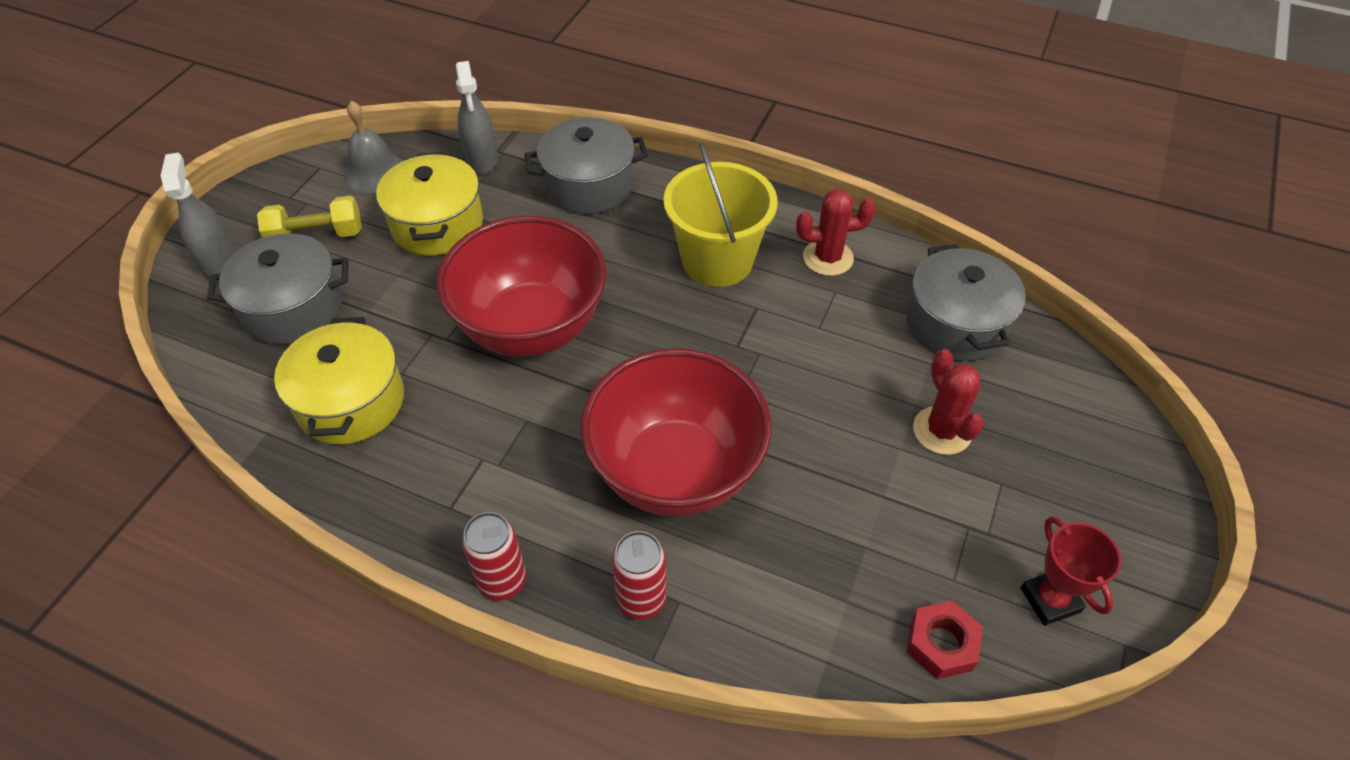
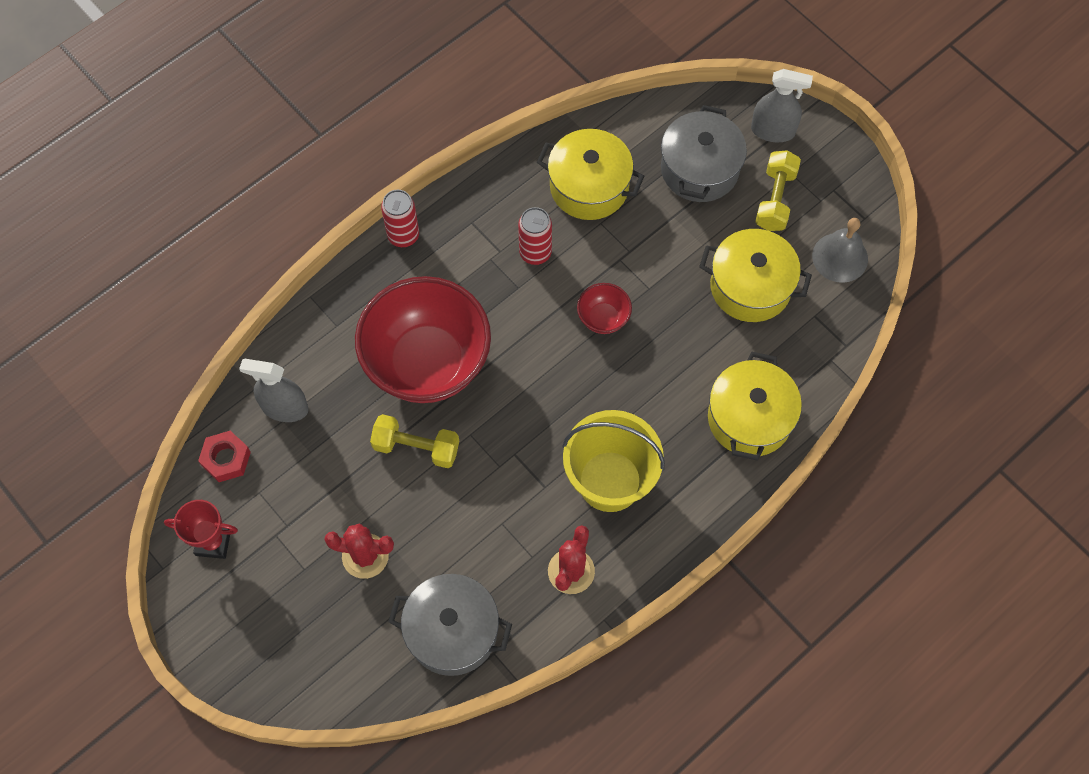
camera: 115 degrees right, 15 degrees up
red bowl [437,216,606,357] -> red bowl [577,283,632,334], size x0.42
grey spray bottle [456,61,498,174] -> grey spray bottle moved to [239,359,309,422]
grey pot [524,117,648,214] -> yellow pot [708,352,802,461]
red can [612,531,667,620] -> red can moved to [518,207,552,265]
none -> yellow dumbbell [370,414,459,468]

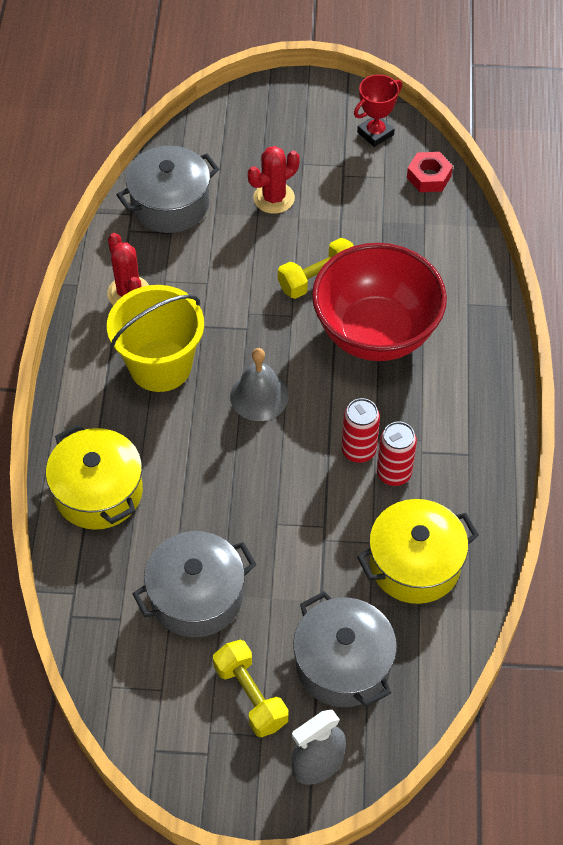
camera: 135 degrees right, 10 degrees down
grey spray bottle [239,359,309,422] -> none
red can [381,190,419,247] -> red can moved to [342,398,380,463]
red bowl [577,283,632,334] -> none
yellow pot [699,229,812,322] -> grey pot [132,531,257,637]
grey bell [812,218,868,283] -> grey bell moved to [230,348,289,421]

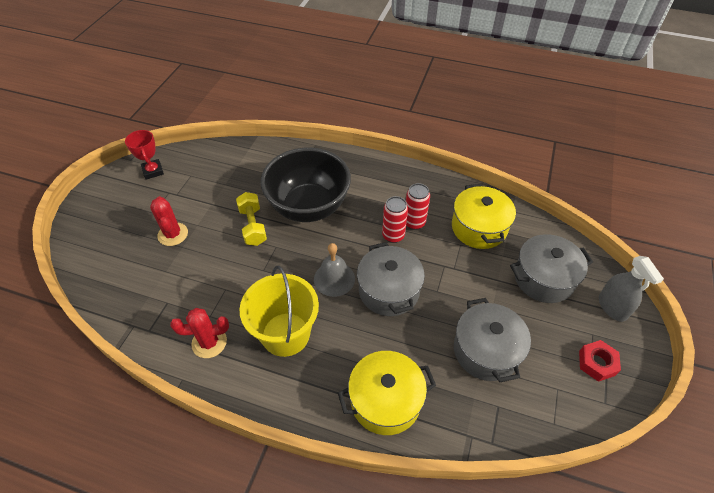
camera: 75 degrees left, 5 degrees down
grey pot [117,146,219,233] -> grey pot moved to [357,242,425,316]
yellow dumbbell [213,640,288,737] -> none
red bowl [312,243,447,361] -> black bowl [260,148,351,222]
red nut [407,152,453,192] -> red nut moved to [579,340,621,382]

